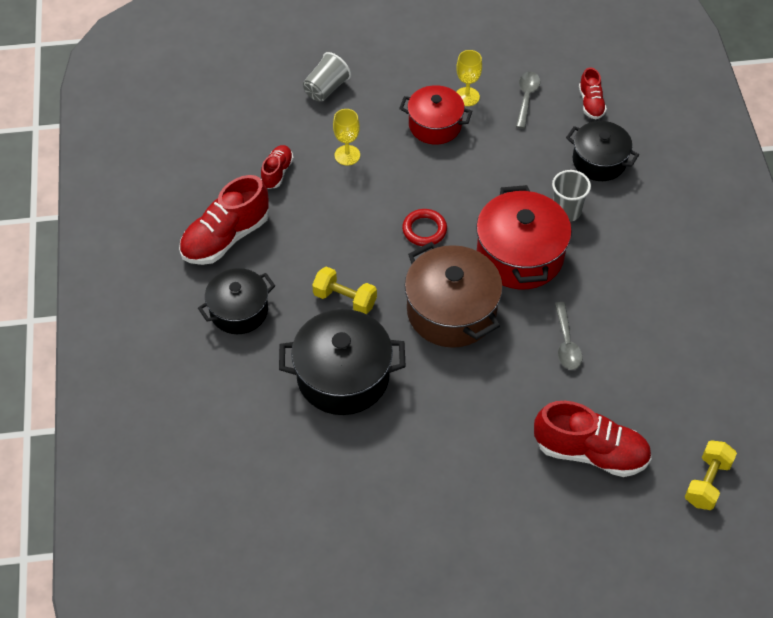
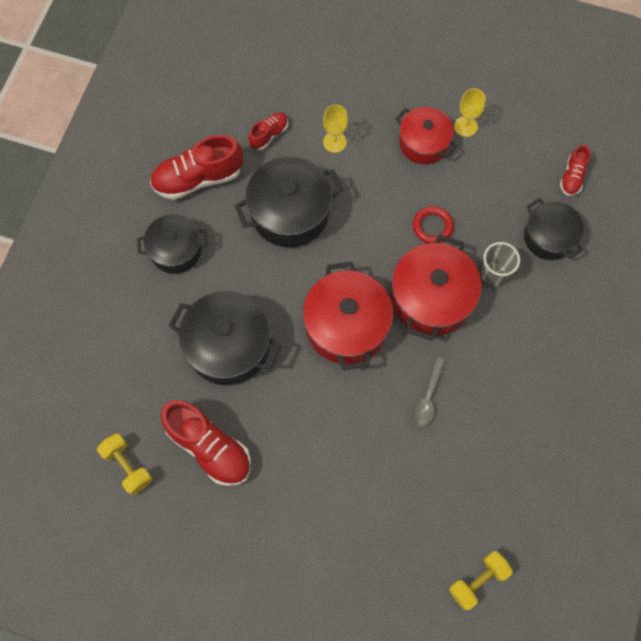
camera: 25 degrees right, 15 degrees up
grey cup [303,52,351,102] -> none
yellow dumbbell [312,266,377,314] -> yellow dumbbell moved to [97,433,152,495]
red ring [402,209,447,246] -> red ring moved to [413,206,454,243]
brown pot [404,242,503,348] -> red pot [303,262,393,370]
grey spoon [516,72,540,129] -> none
red shoe [534,401,652,477] -> red shoe moved to [161,400,251,486]
none -> black pot [235,156,343,247]

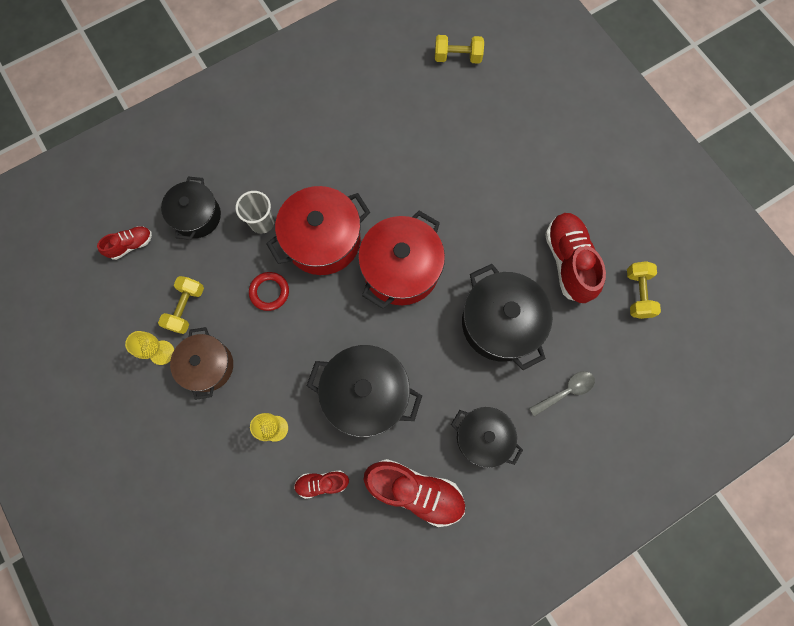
camera: 140 degrees left, 5 degrees up
red pot [395,107,457,164] -> brown pot [170,327,233,400]
grey spoon [411,357,446,428] -> grey spoon moved to [529,371,595,416]
none -> yellow dumbbell [158,276,204,334]

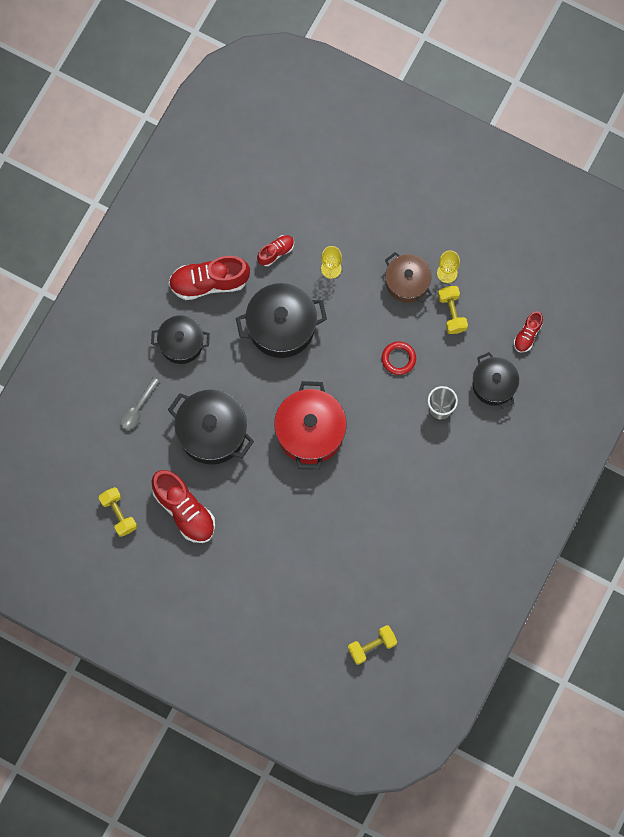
camera: 150 degrees right, 0 degrees up
red pot [266,186,370,275] -> none

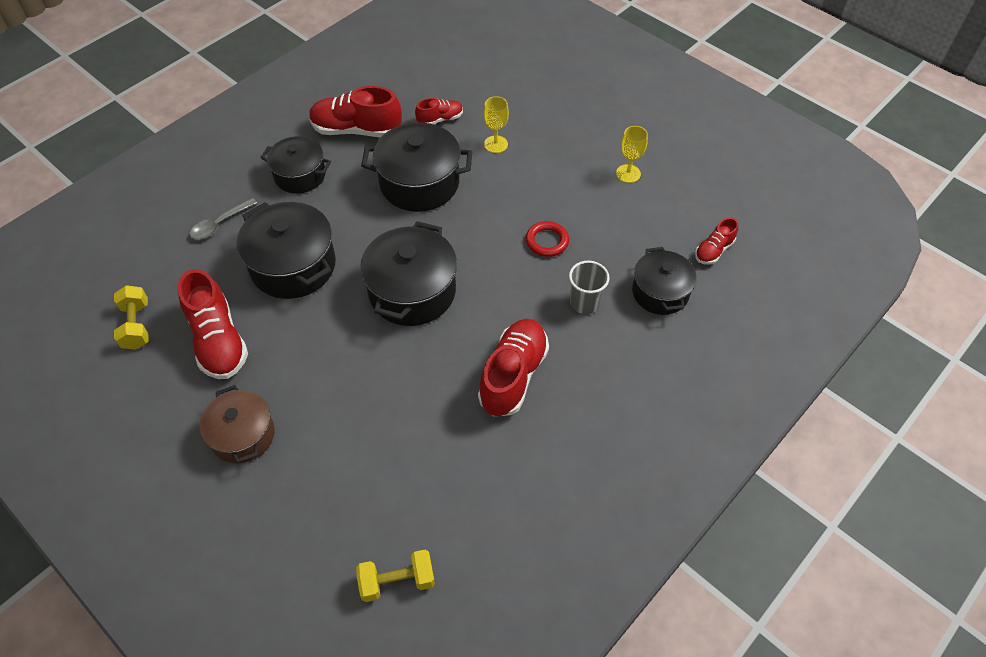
camera: 15 degrees right, 20 degrees down
red pot [274,381,347,470] -> black pot [360,221,457,326]
brown pot [385,252,432,303] -> brown pot moved to [200,385,275,463]
yellow dumbbell [438,286,468,334] -> none
none -> red shoe [478,319,549,416]

